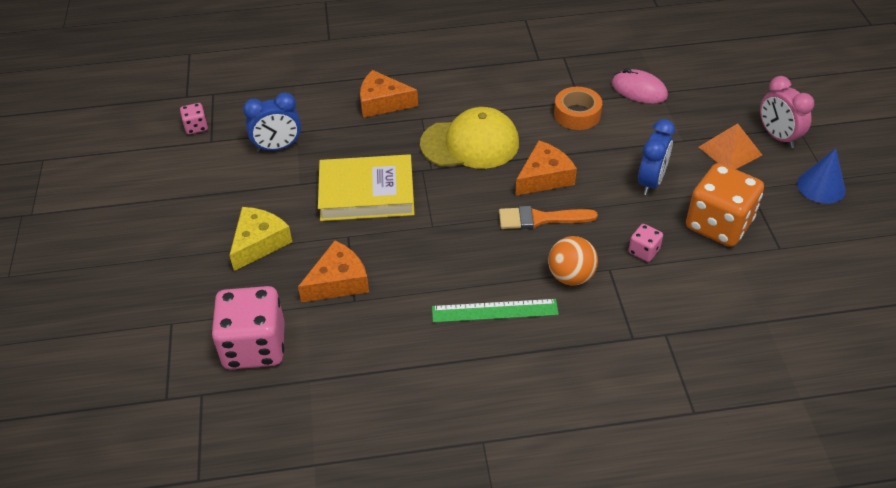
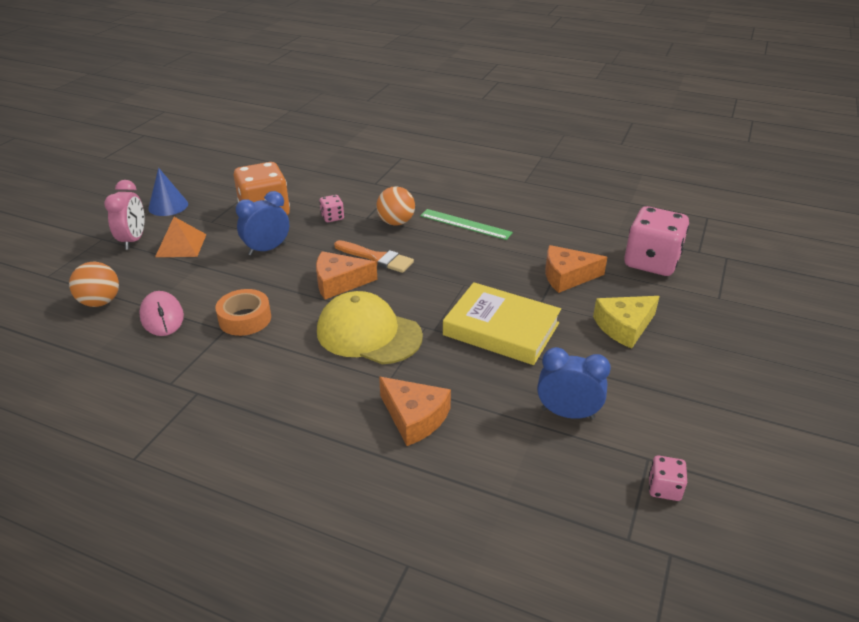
camera: 150 degrees left, 10 degrees down
none -> orange ball [69,262,119,307]

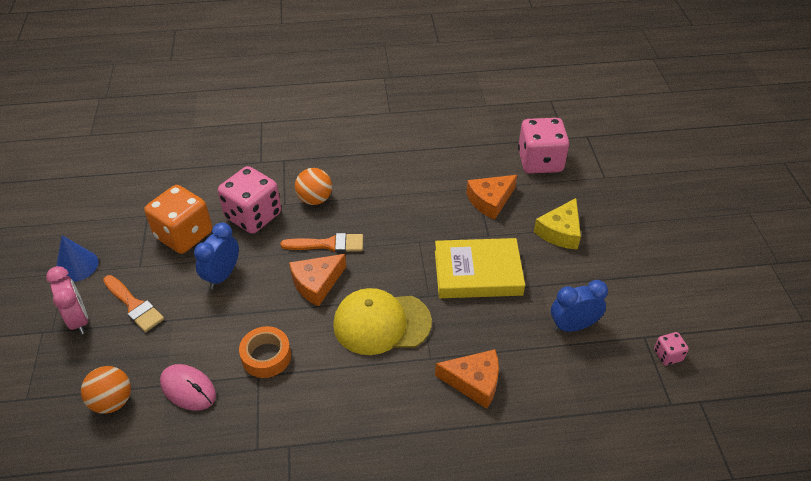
camera: 30 degrees left, 10 degrees up
orange pyramid [155,217,207,257] -> orange brush [103,275,164,332]
pink dice [319,195,344,222] -> pink dice [218,166,281,234], size x2.23
green ruler [420,209,513,240] -> none

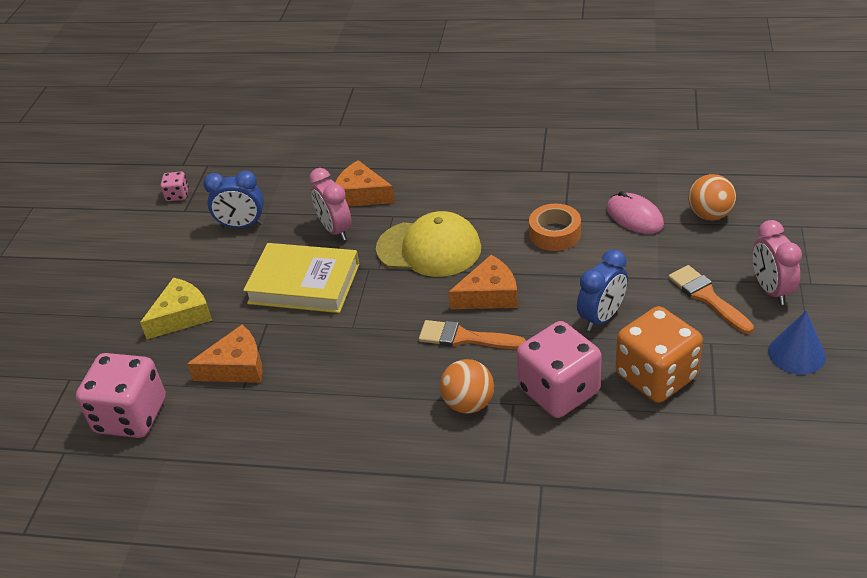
camera: 160 degrees left, 5 degrees down
none -> pink clock [309,168,352,241]

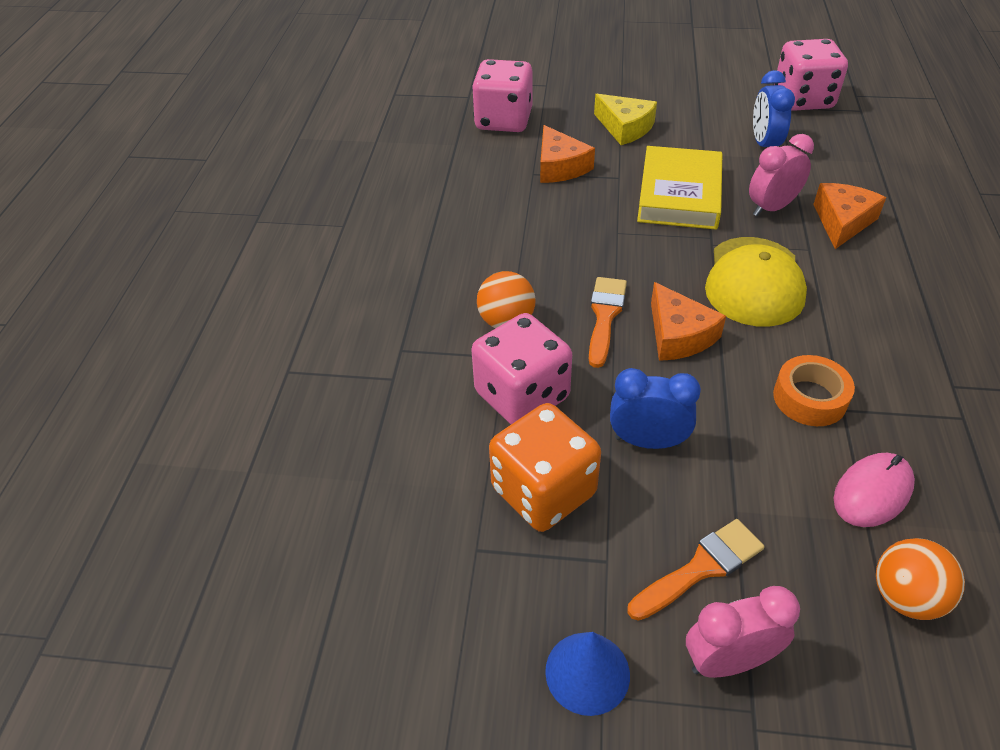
camera: 85 degrees right, 5 degrees up
pink dice [161,172,189,201] -> pink dice [774,39,848,111], size x2.23
blue clock [577,249,628,331] -> blue clock turned 150 degrees clockwise [610,368,701,449]

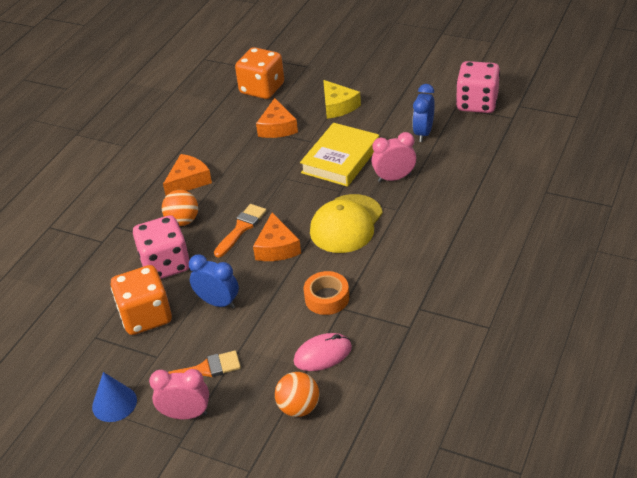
camera: 20 degrees right, 5 degrees down
pink dice [472,59,532,132] -> orange dice [235,47,284,99]
orange cheese [813,183,886,249] -> orange cheese moved to [163,154,212,196]

